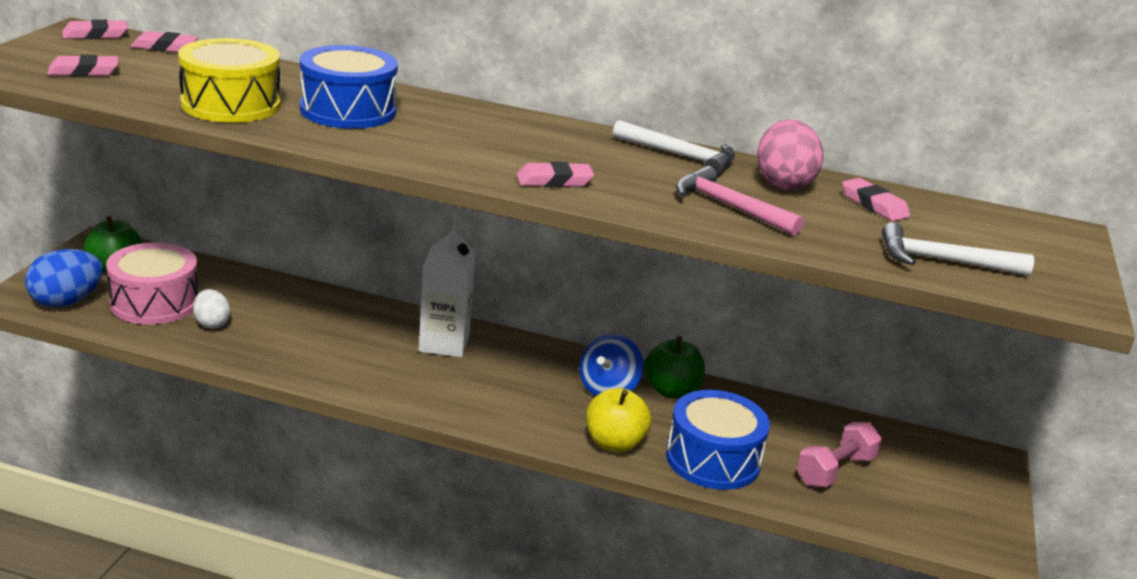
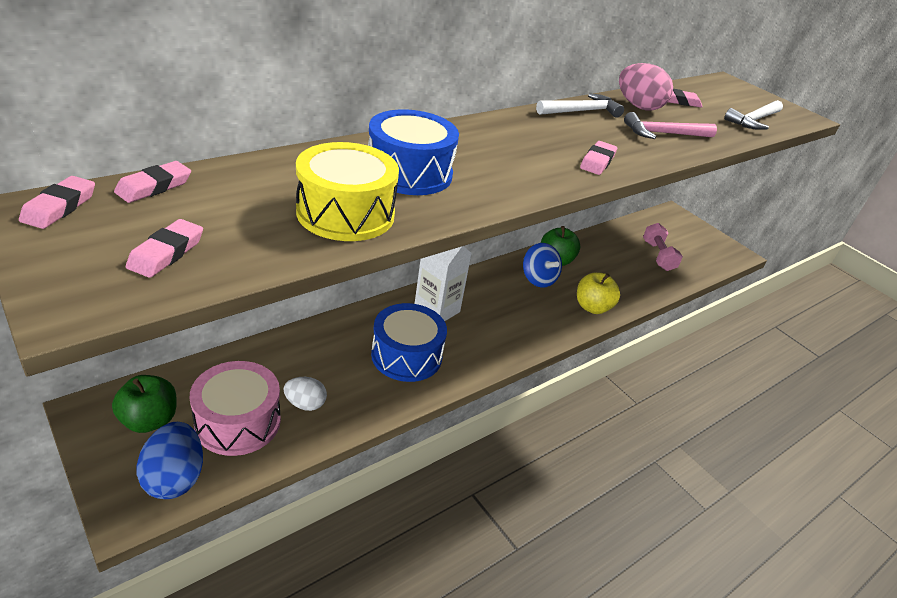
camera: 55 degrees left, 10 degrees up
blue drum [666,390,770,490] -> blue drum moved to [371,303,447,382]

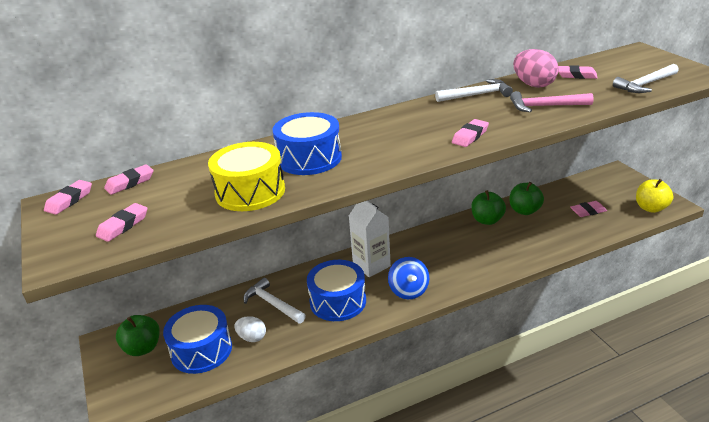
camera: 20 degrees right, 5 degrees down
blue egg [137,422,203,499] -> none
pink drum [190,361,281,456] -> blue drum [163,305,232,374]
blue spinning top [523,243,562,288] -> blue spinning top moved to [388,257,429,299]
yellow apple [577,273,620,314] -> yellow apple moved to [636,179,673,213]
pink dumbbell [643,223,683,271] -> pink eraser [570,201,607,217]
none -> white hammer [243,278,306,324]
none -> green apple [509,182,544,215]

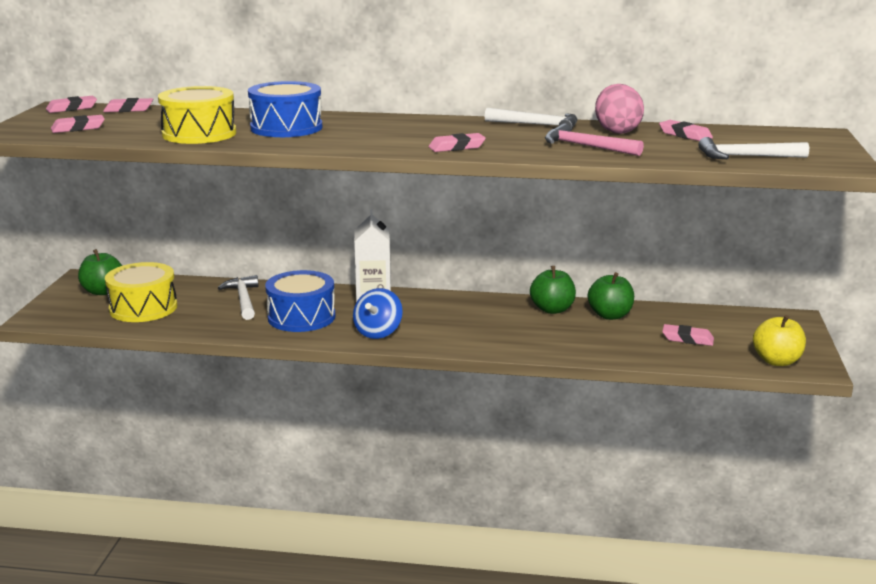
camera: 30 degrees right, 10 degrees down
blue drum [163,305,232,374] -> yellow drum [105,262,177,322]
white egg [235,316,266,342] -> none

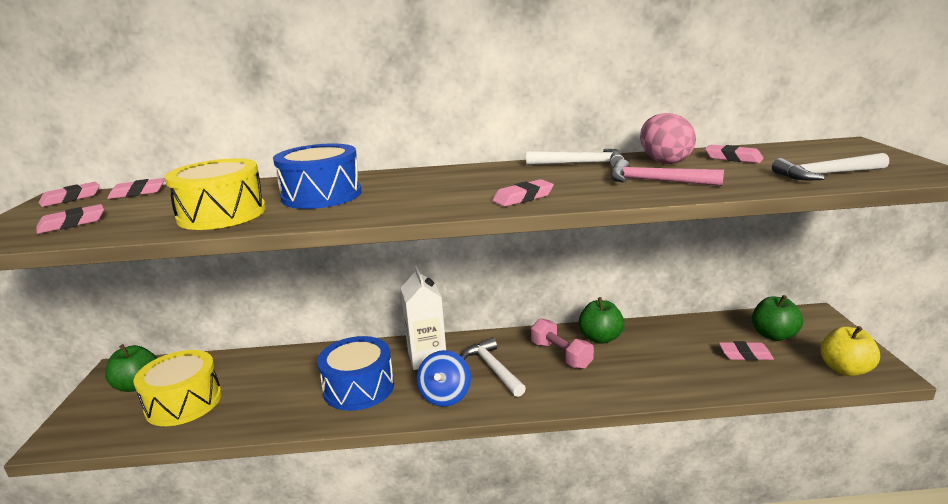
camera: 10 degrees left, 0 degrees up
white hammer [218,275,259,320] -> white hammer moved to [461,337,526,397]
green apple [588,272,634,320] -> green apple moved to [752,295,803,341]
none -> pink dumbbell [531,318,594,369]

